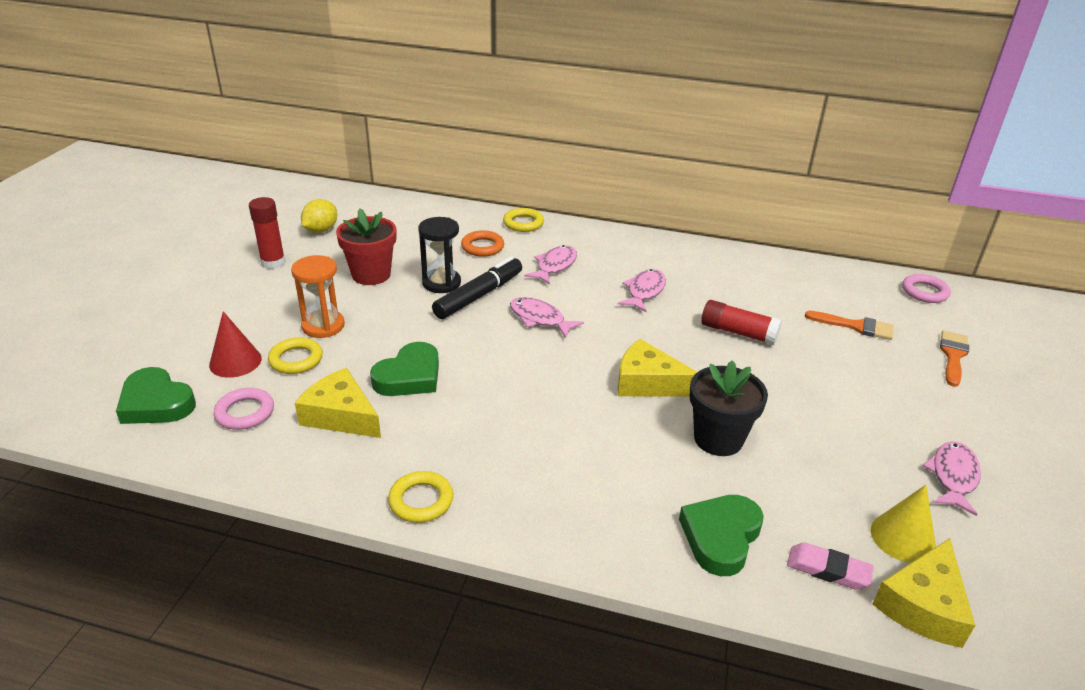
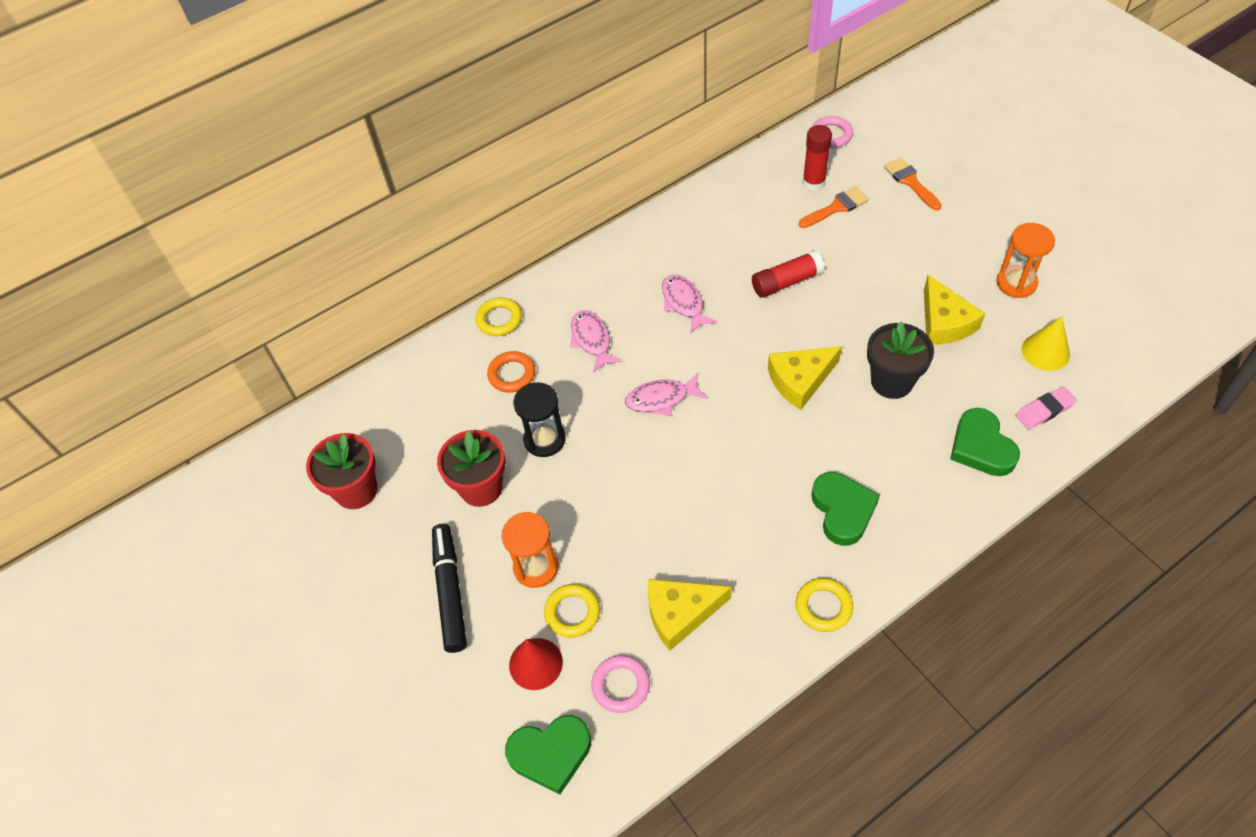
camera: 45 degrees left, 20 degrees up
red glue stick [249,197,286,269] -> red glue stick moved to [802,125,832,191]
yellow lemon [301,199,337,233] -> red flower pot [306,433,377,509]
green heart [370,342,439,396] -> green heart moved to [812,472,880,546]
black marker [432,257,522,319] -> black marker moved to [432,524,467,653]
yellow cheese [873,538,975,648] -> yellow cheese moved to [924,274,985,345]
pink fish [922,441,981,516] -> orange hourglass [996,223,1055,298]

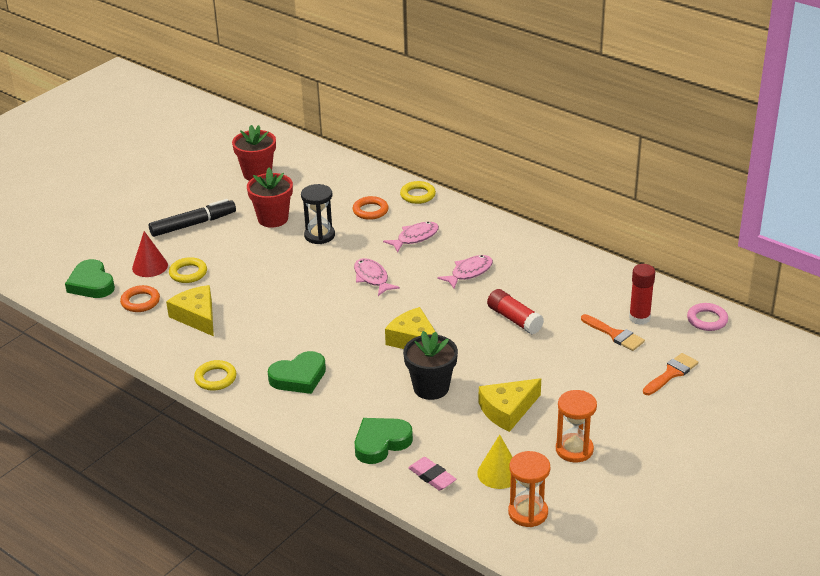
camera: 70 degrees right, 20 degrees down
orange hourglass [501,512,559,588] -> orange hourglass moved to [508,451,550,527]
pink ring [591,655,650,713] -> orange ring [120,285,160,312]

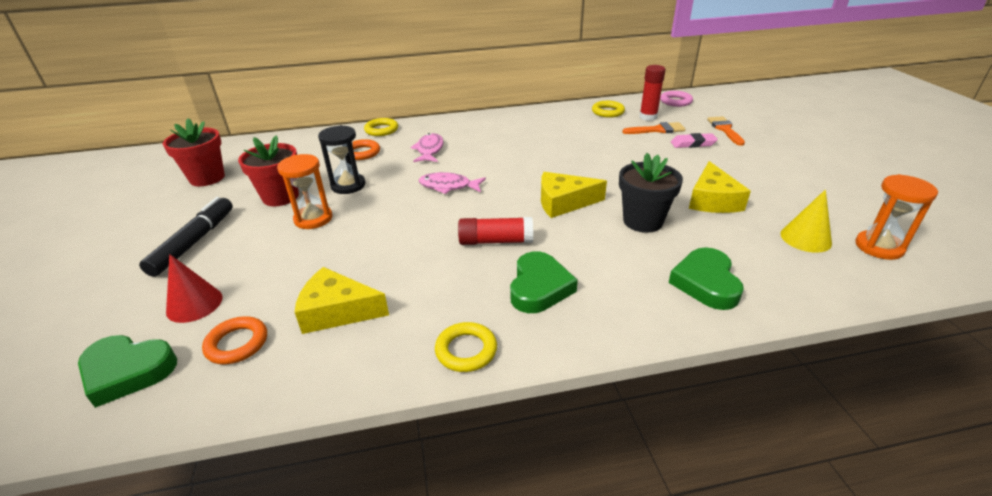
camera: 50 degrees left, 0 degrees up
yellow ring [169,257,207,283] -> yellow ring moved to [592,101,625,118]
pink eraser [408,457,456,491] -> pink eraser moved to [671,133,718,148]
pink fish [437,255,493,289] -> none
red glue stick [487,289,544,335] -> red glue stick moved to [458,217,533,245]
orange hourglass [556,390,597,462] -> orange hourglass moved to [277,154,332,229]

